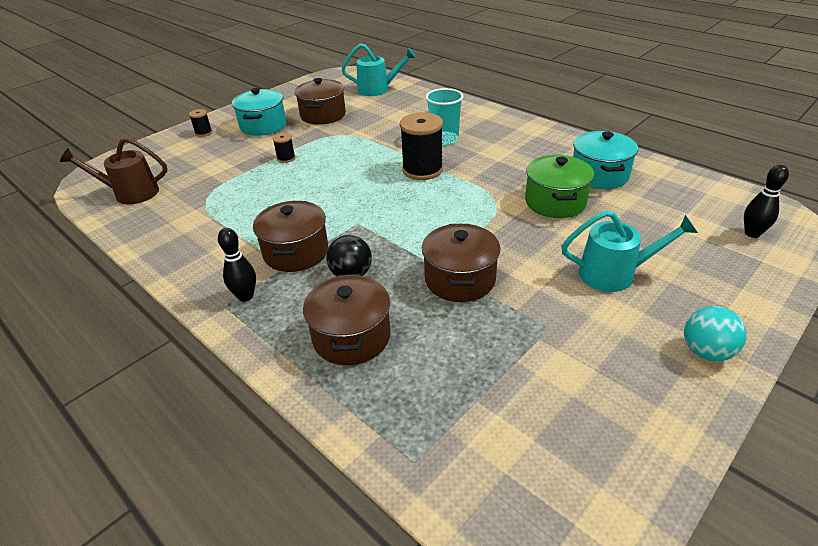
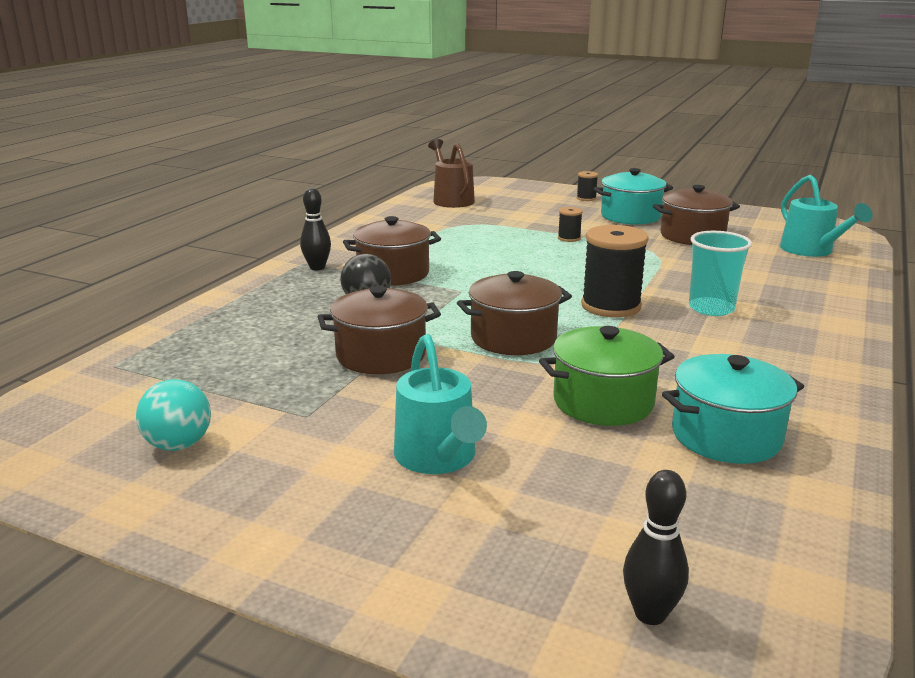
camera: 70 degrees right, 15 degrees down
brown pot [303,274,391,365] -> brown pot moved to [457,271,572,355]
turquoise ball [684,306,747,361] -> turquoise ball moved to [136,379,211,451]

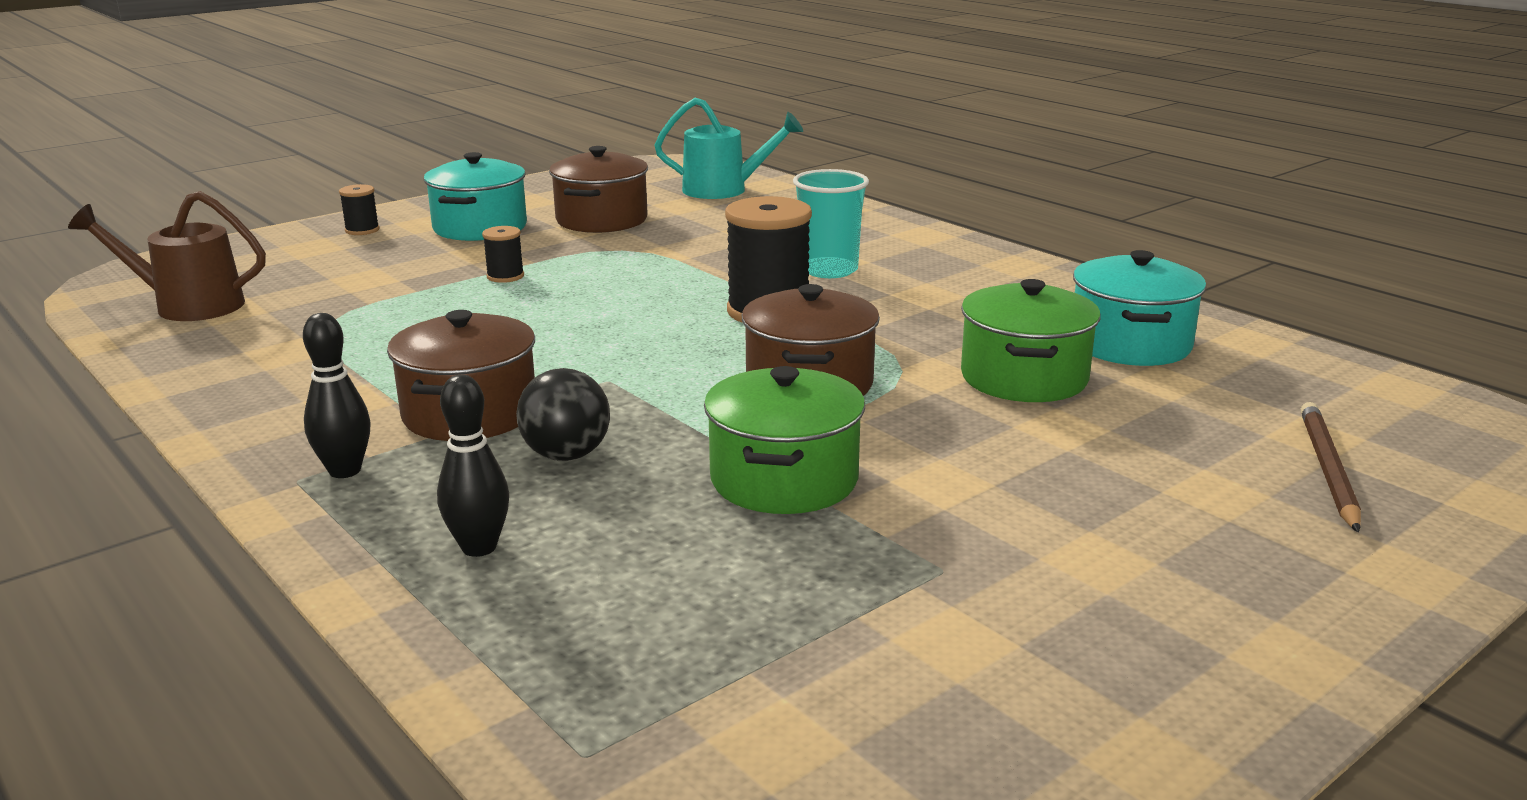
camera: 65 degrees left, 0 degrees up
turquoise ball [136,379,211,451] -> none
brown pot [318,286,441,374] -> green pot [704,366,865,514]
turquoise watering can [394,334,487,474] -> none
black bowling pin [623,470,689,625] -> black bowling pin moved to [437,375,509,557]
none -> brown pencil [1301,402,1361,532]

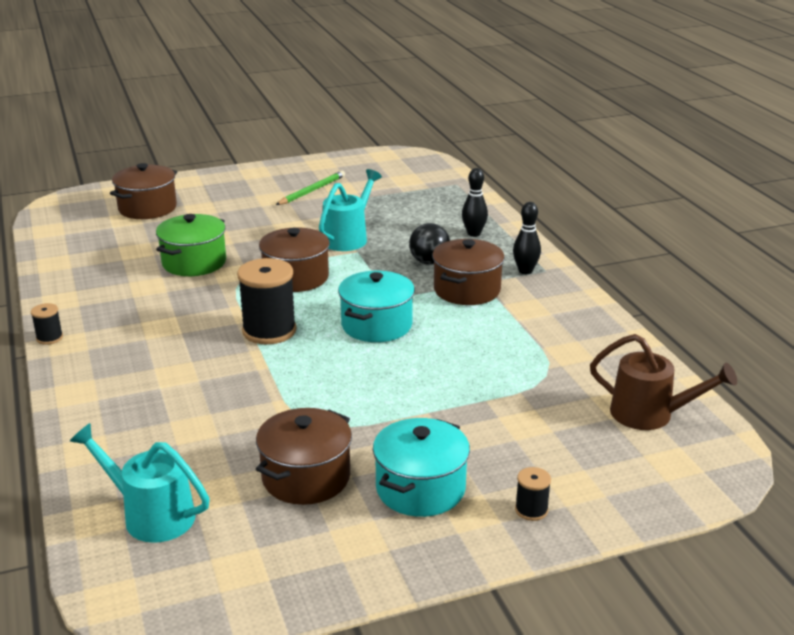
camera: 160 degrees left, 5 degrees up
black spool [482,226,524,283] -> black spool moved to [31,303,63,345]
green pot [704,366,865,514] -> turquoise watering can [319,169,382,251]
turquoise cup [793,169,869,278] -> none
turquoise pot [1073,250,1206,366] -> turquoise pot moved to [338,271,415,342]
brown pencil [1301,402,1361,532] -> brown pot [110,163,177,219]
none -> green pencil [276,171,345,205]

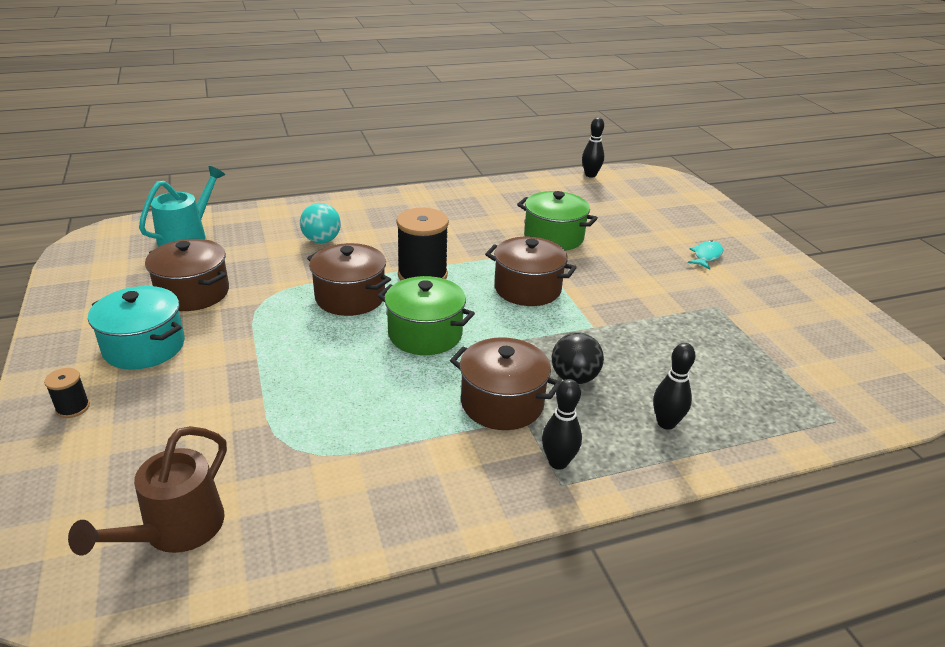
camera: 90 degrees right, 5 degrees up
black spool [31,303,63,345] -> none
brown pot [110,163,177,219] -> brown pot moved to [307,243,391,316]
green pencil [276,171,345,205] -> none
turquoise watering can [319,169,382,251] -> none
turquoise pot [338,271,415,342] -> green pot [377,276,475,355]
none -> turquoise ball [300,203,341,243]
none -> black bowling pin [582,117,604,178]
none -> turquoise fish [688,240,723,269]

